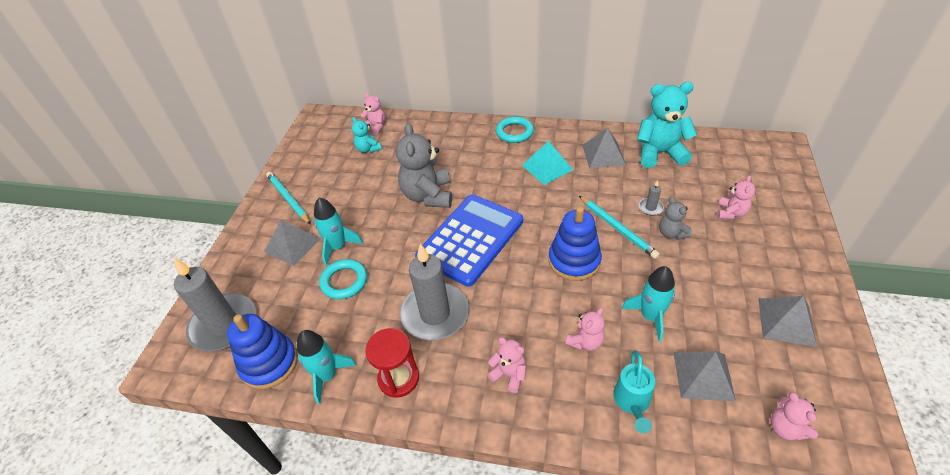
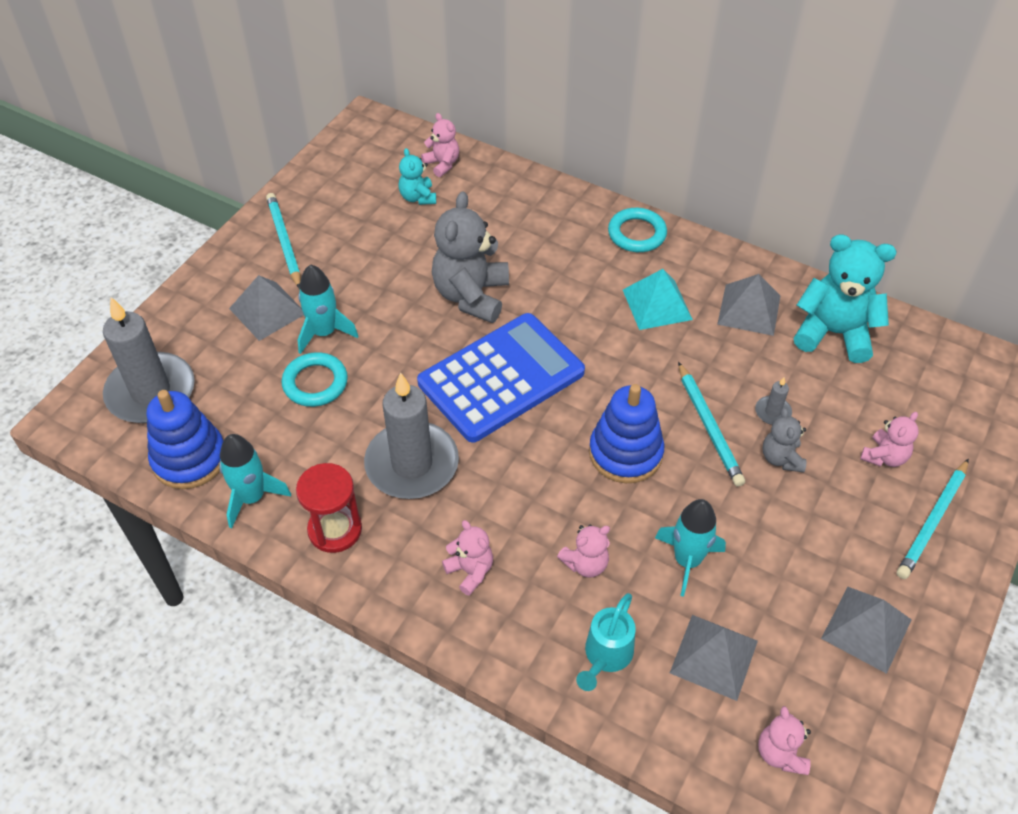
camera: 15 degrees right, 5 degrees up
none -> turquoise pencil [897,459,969,579]

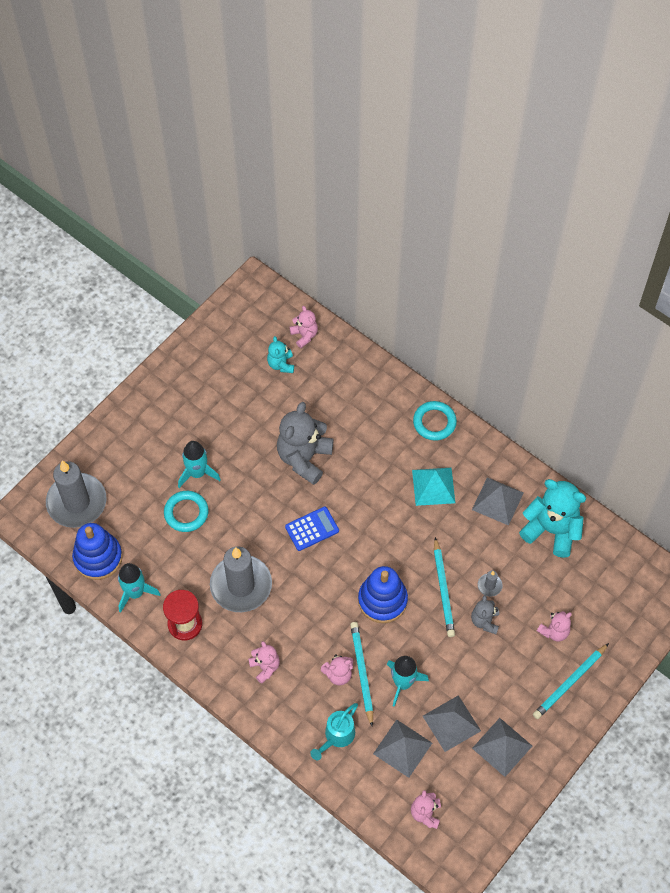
camera: 10 degrees right, 10 degrees up
grey pyramid [229,275,304,341] -> grey pyramid moved to [423,695,481,752]
turquoise pencil [266,193,301,289] -> turquoise pencil moved to [350,622,373,726]
blue calculator [417,313,585,442] -> blue calculator [285,507,339,551], size x0.47

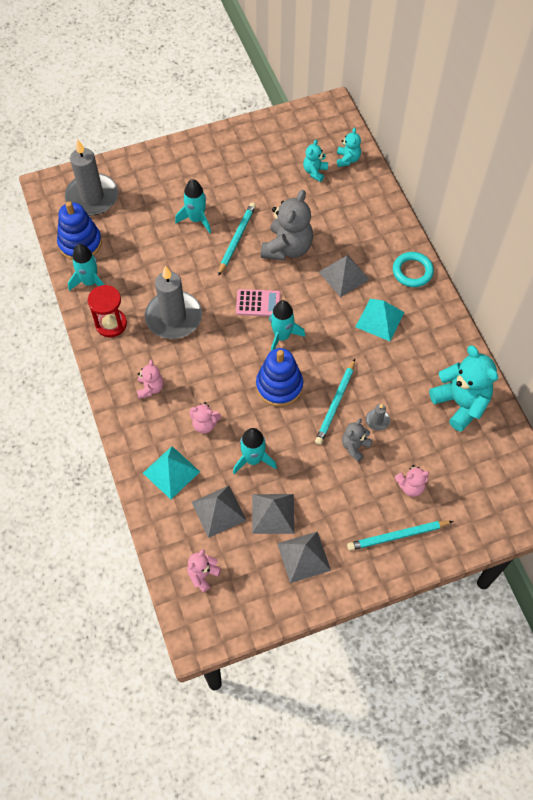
camera: 30 degrees right, 0 degrees up
turquoise ring [164,491,209,532] -> none
grey teddy bear [277,402,334,485] -> grey teddy bear turned 150 degrees clockwise [261,190,313,261]
blue calculator [285,507,339,551] -> pink calculator [236,289,281,316]
pink teddy bear [289,306,318,348] -> turquoise teddy bear [337,128,361,167]
turquoise watering can [310,703,358,760] -> turquoise pyramid [143,446,200,499]
turquoise pencil [350,622,373,726] -> turquoise pencil moved to [218,202,256,276]
grey pyramid [472,477,524,526] -> grey pyramid moved to [319,255,370,297]
none -> turquoise rocket [269,300,305,351]

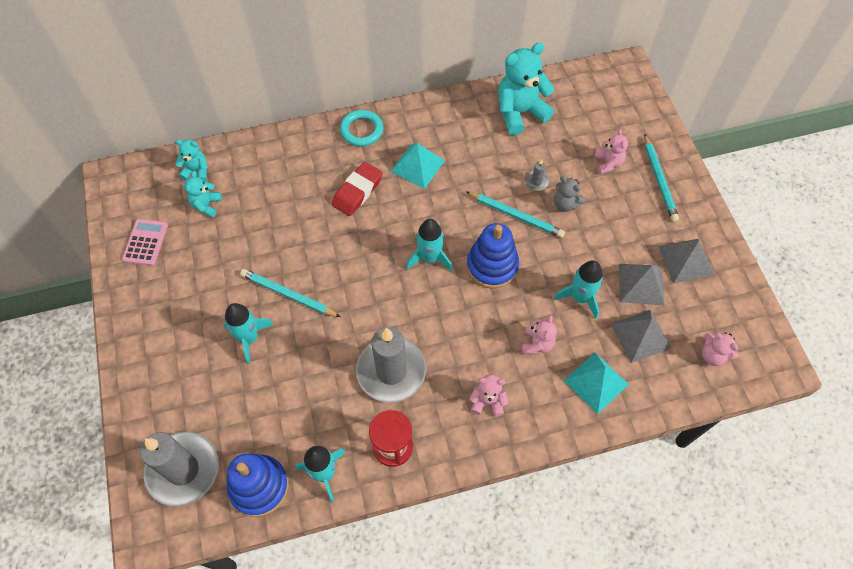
camera: 85 degrees left, 0 degrees up
pink calculator [236,289,281,316] -> pink calculator moved to [122,219,168,266]
grey teddy bear [261,190,313,261] -> none
turquoise teddy bear [303,139,328,182] -> turquoise teddy bear turned 75 degrees clockwise [184,171,222,218]
grey pyramid [319,255,370,297] -> red eraser [332,162,383,216]

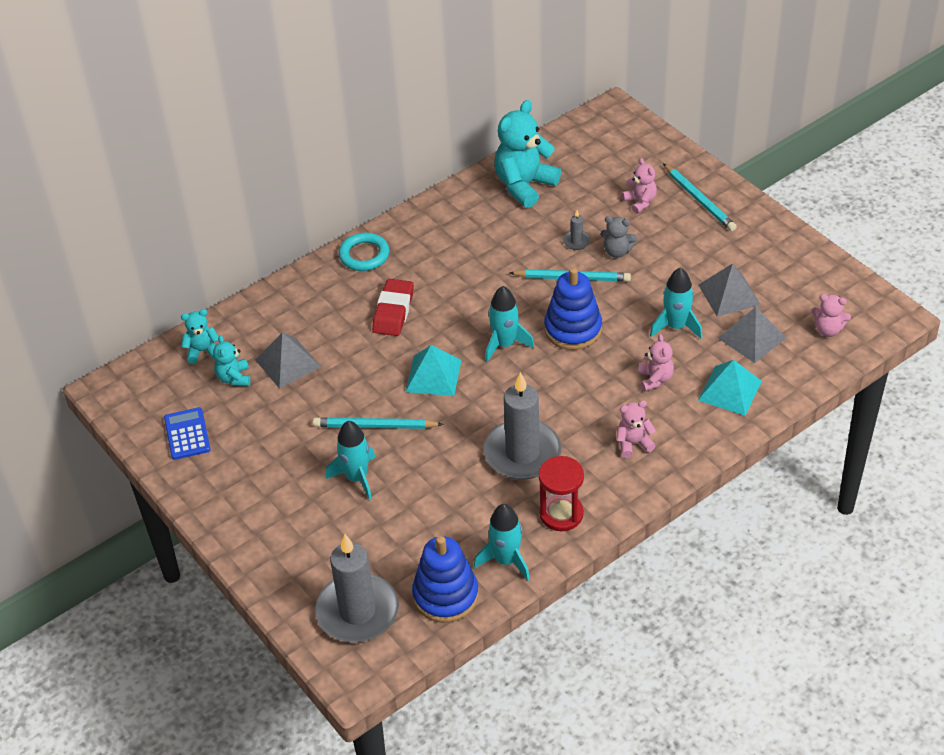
camera: 20 degrees left, 15 degrees down
pink calculator [122,219,168,266] -> blue calculator [164,407,211,460]
turquoise pyramid [390,143,445,189] -> turquoise pyramid moved to [406,345,461,396]
grey pyramid [658,239,714,283] -> grey pyramid moved to [255,332,321,389]

